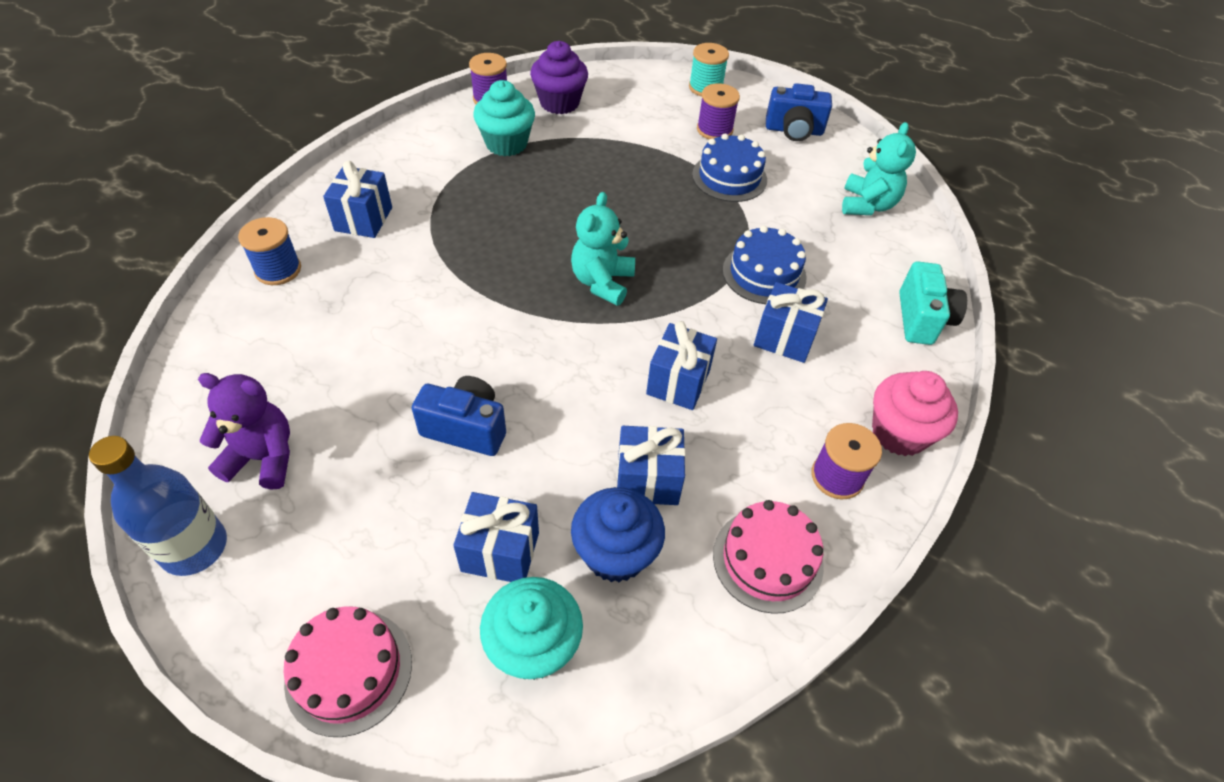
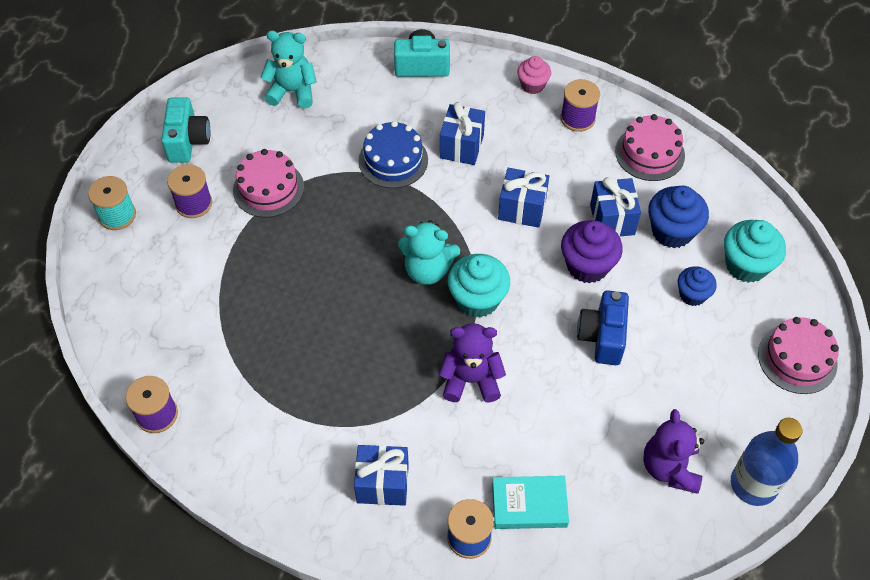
camera: 95 degrees left, 5 degrees up
blue gift [453,492,539,582] -> blue cupcake [678,266,717,306]
turquoise cupcake [473,80,535,157] -> turquoise cupcake moved to [448,254,510,318]
purple cupcake [530,41,588,114] -> purple cupcake moved to [561,220,623,283]
blue cake [692,134,767,202] -> pink cake [233,149,304,217]
blue camera [766,83,832,141] -> turquoise camera [161,97,210,163]
pink cupcake [872,371,958,456] -> pink cupcake [517,56,551,94], size x0.63
none -> purple teddy bear [439,323,506,403]
none -> turquoise book [492,476,569,529]

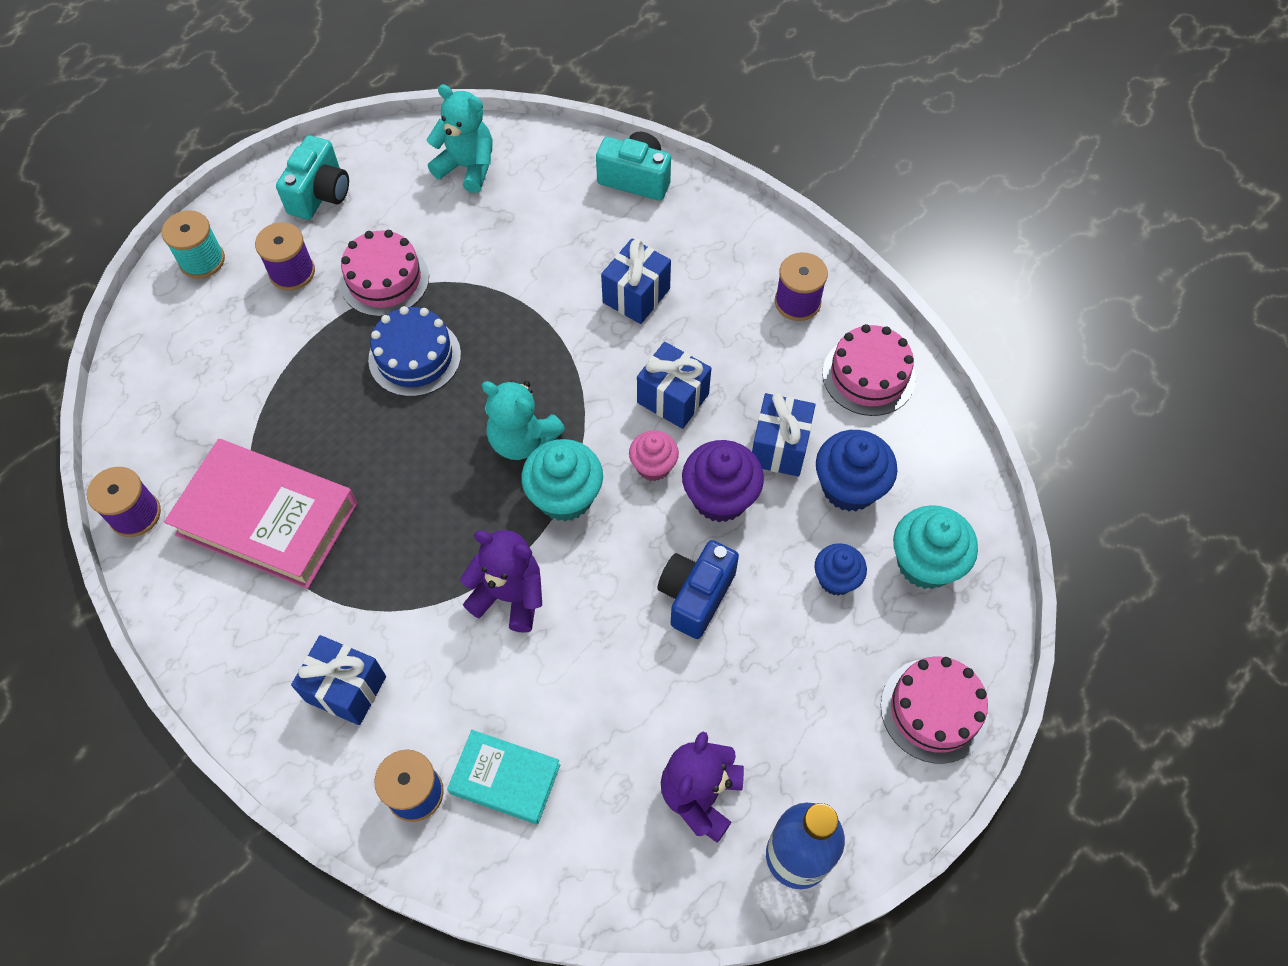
camera: 20 degrees right, 5 degrees up
blue cake [359,121,428,188] -> blue cake moved to [368,306,461,397]
pink cupcake [517,56,551,94] -> pink cupcake moved to [629,430,679,481]
none -> pink book [164,439,357,589]

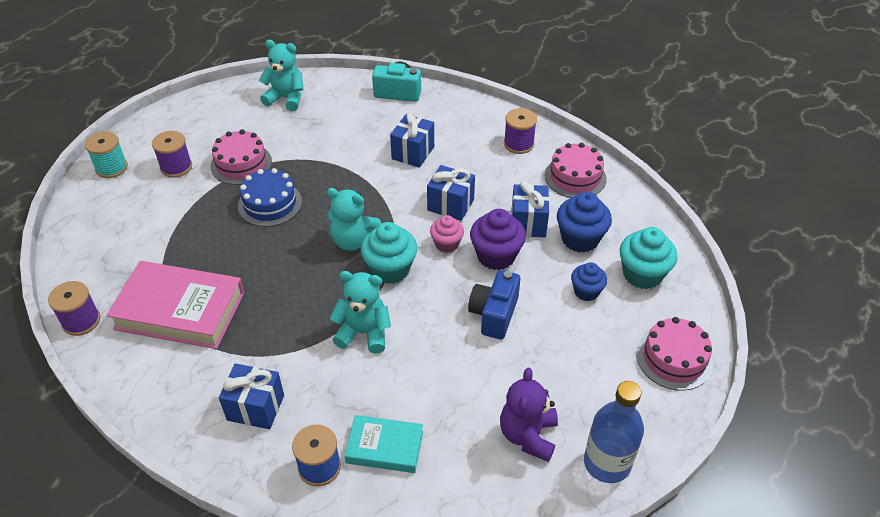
camera: 10 degrees left, 15 degrees down
turquoise camera [276,135,349,220] -> none
purple teddy bear [460,530,542,633] -> turquoise teddy bear [330,271,391,354]

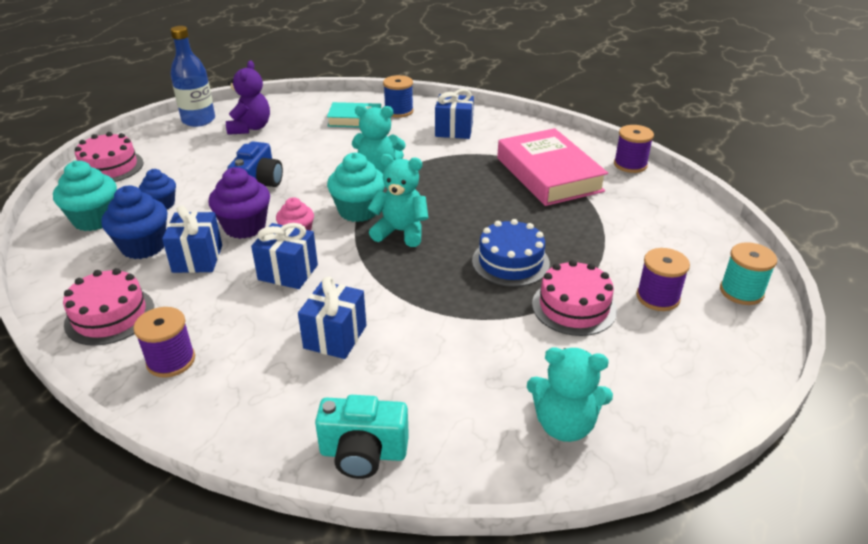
camera: 175 degrees right, 10 degrees down
pink book [106,261,244,349] -> pink book turned 60 degrees clockwise [497,128,608,206]

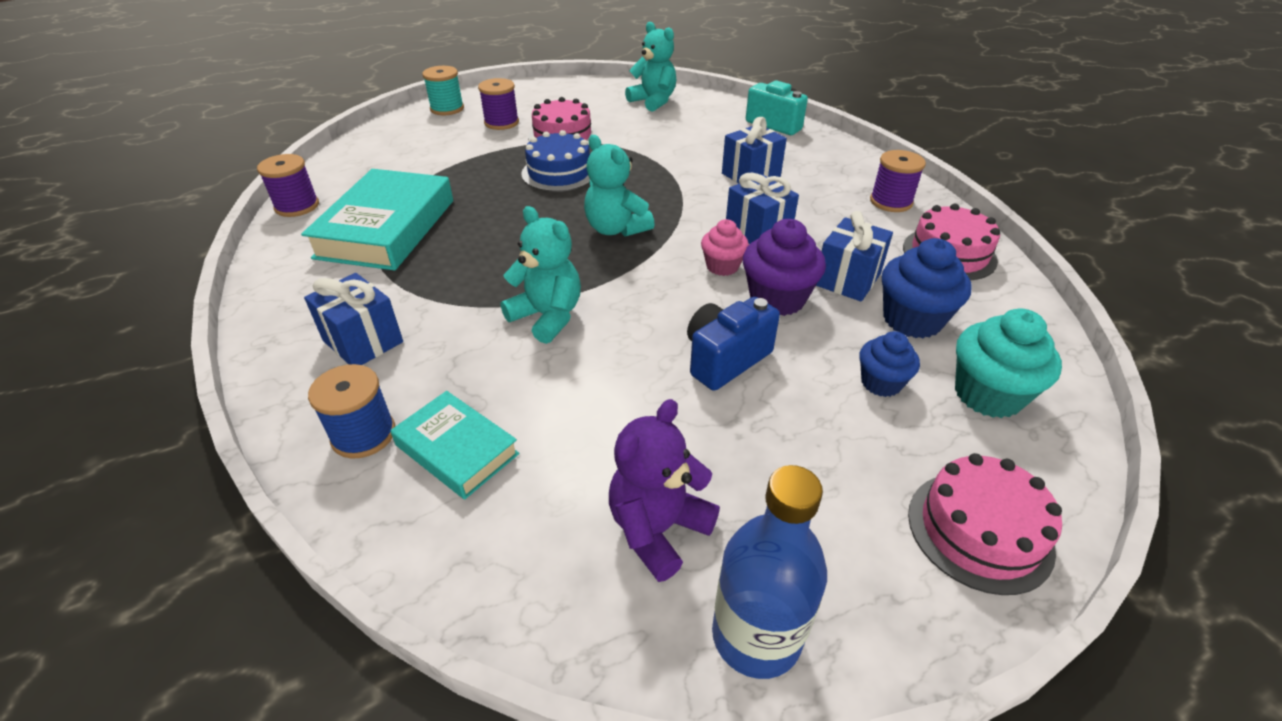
camera: 145 degrees left, 5 degrees up
turquoise cupcake [327,152,385,222] -> none
pink book [497,128,608,206] -> turquoise book [301,169,453,271]

